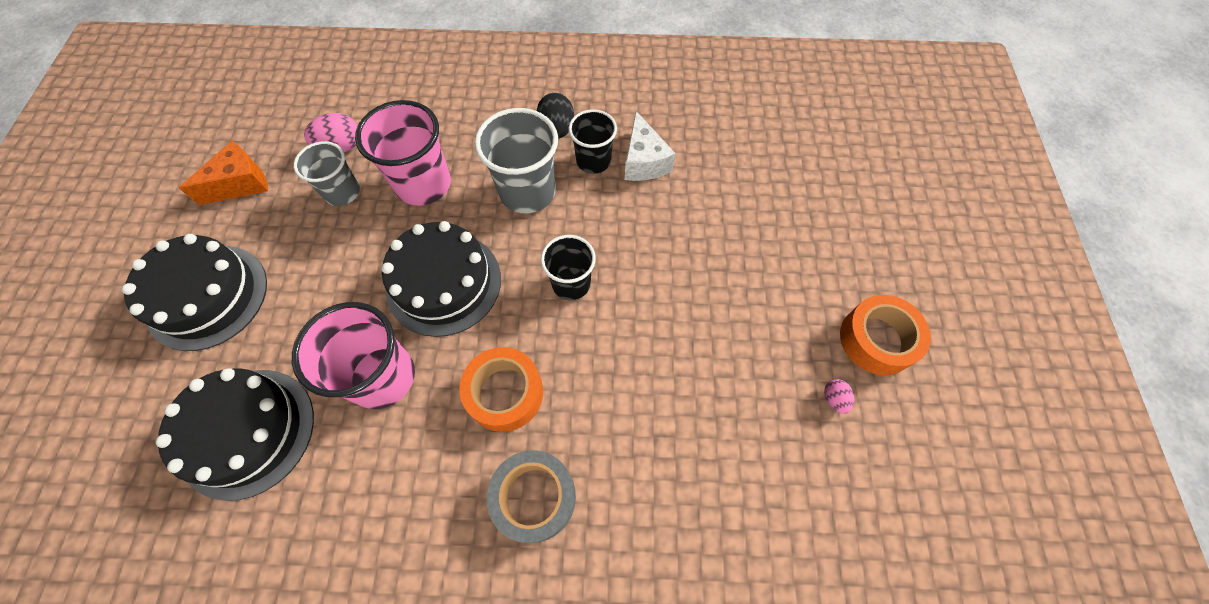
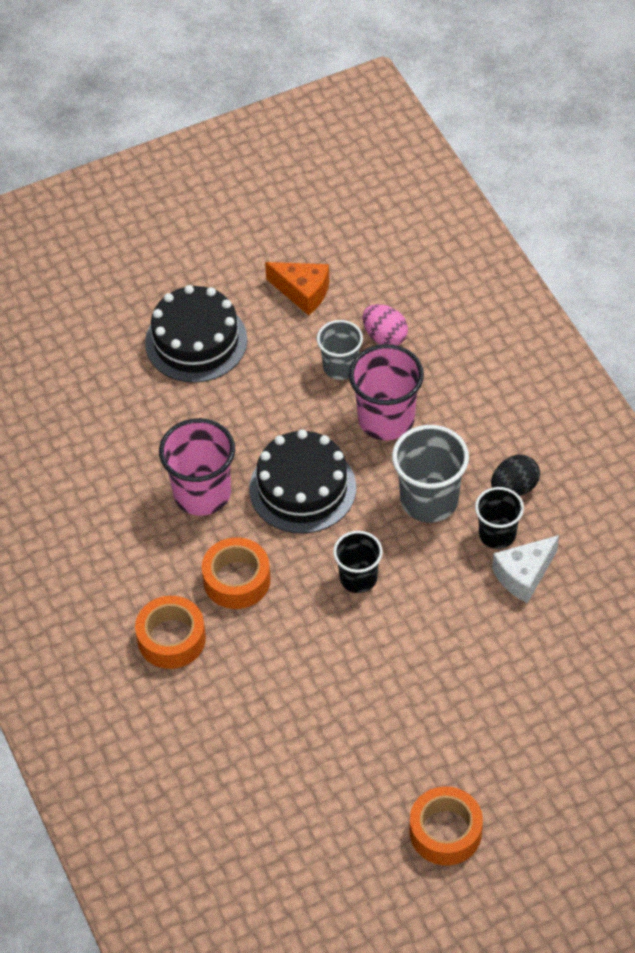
camera: 65 degrees right, 10 degrees down
black cake [155,368,314,501] -> none
grey tape [487,450,576,543] -> orange tape [135,596,206,669]
pink egg [824,379,854,414] -> none

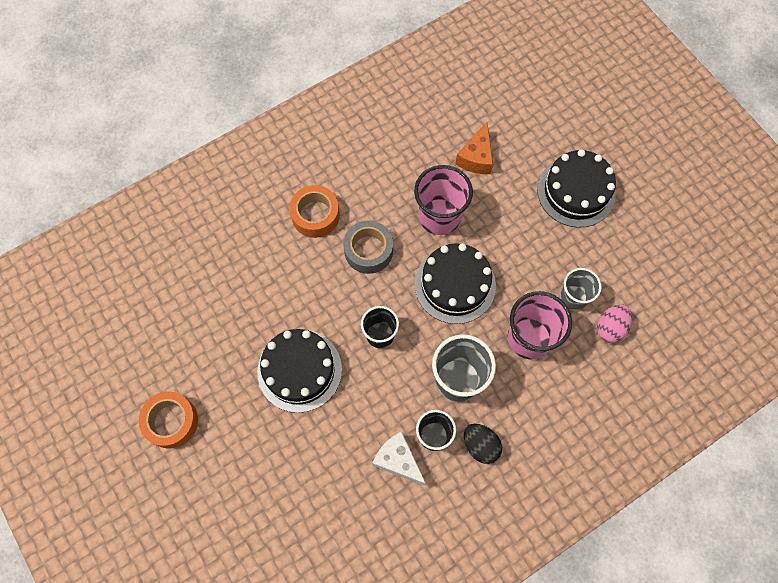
camera: 80 degrees right, 15 degrees up
orange tape [202,537,271,609] -> grey tape [343,220,393,274]
orange cheese [265,262,329,315] -> orange cheese moved to [455,122,493,174]
none -> black cake [257,329,342,413]

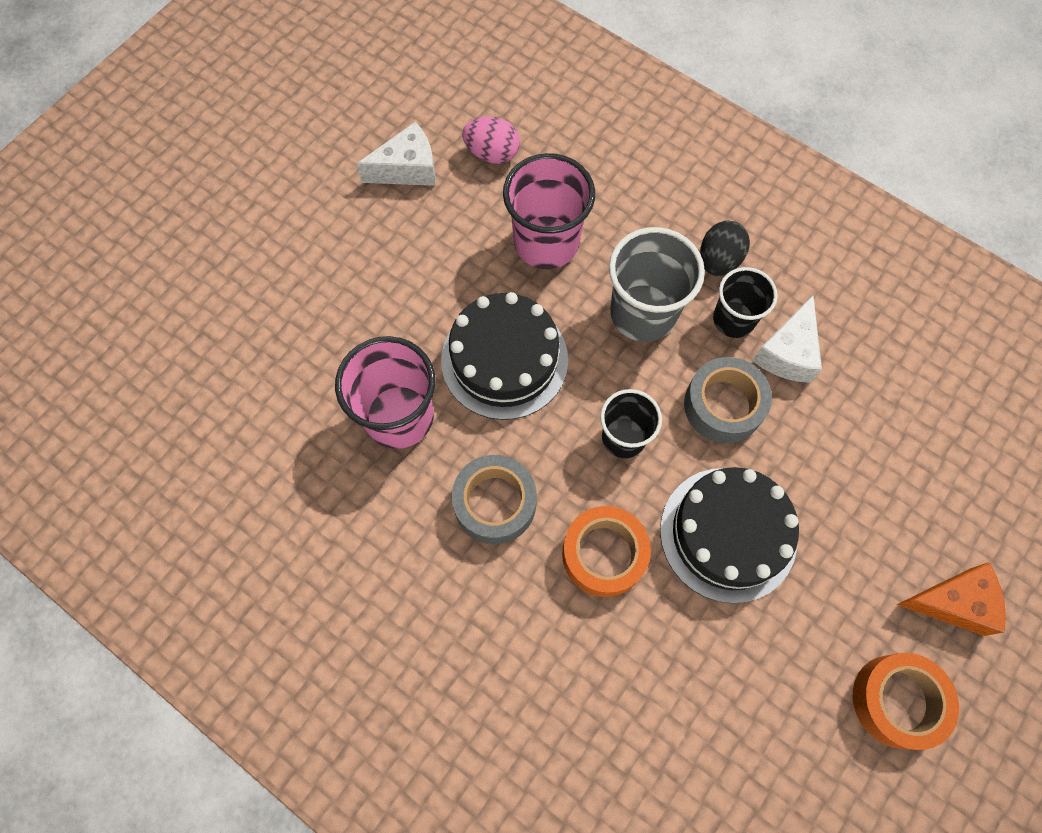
camera: 110 degrees left, 0 degrees up
orange tape [289,185,340,238] -> orange tape moved to [562,506,651,597]
orange cheese [455,122,493,174] -> orange cheese moved to [896,562,1006,636]
black cake [537,149,616,228] -> none
grey cup [560,268,602,311] -> none
none -> white cheese [356,122,436,186]
none -> grey tape [684,357,772,443]

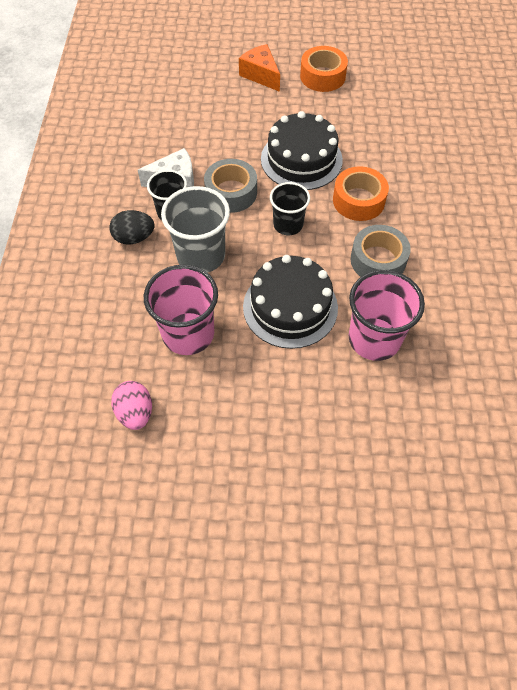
camera: 125 degrees left, 10 degrees down
white cheese [356,122,436,186] -> none

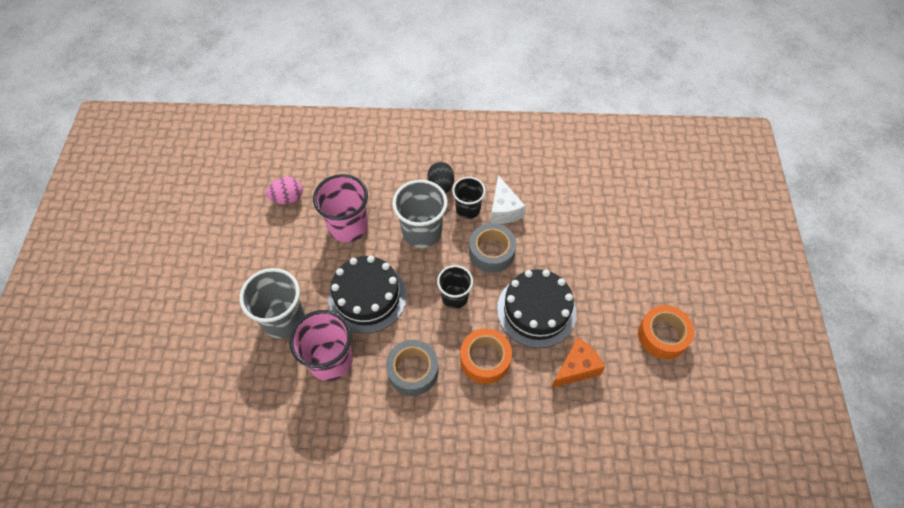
camera: 90 degrees right, 0 degrees up
orange cheese [239,44,280,92] -> orange cheese moved to [551,337,605,388]
none -> grey cup [239,268,305,339]

